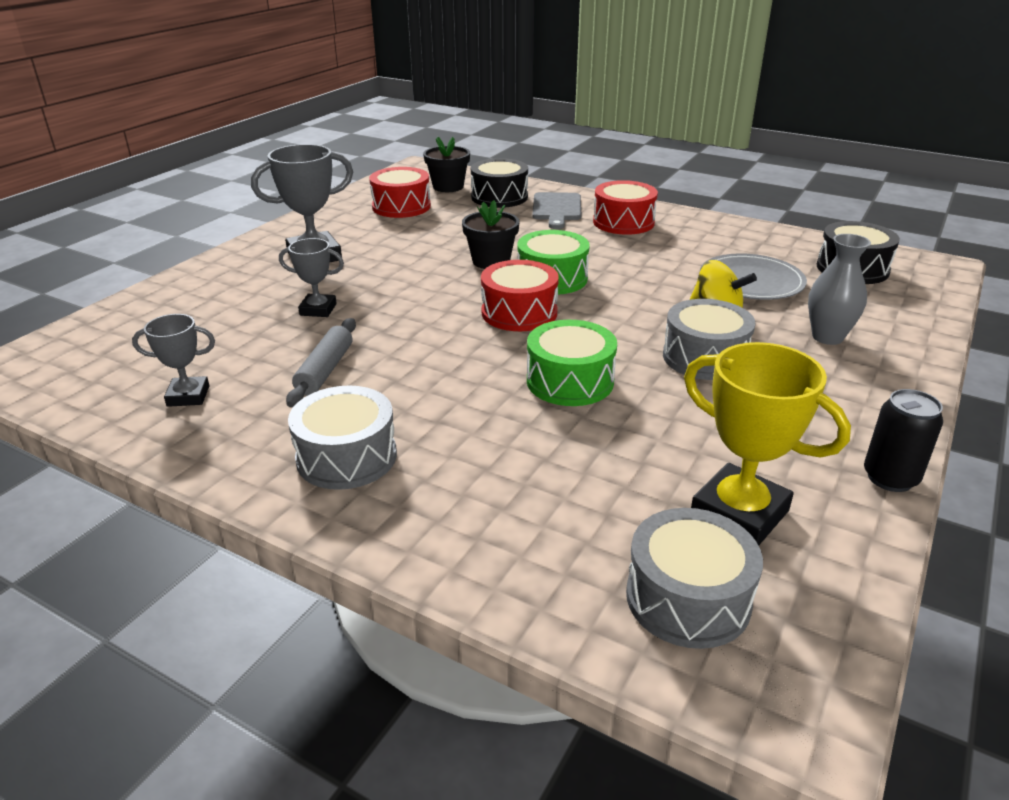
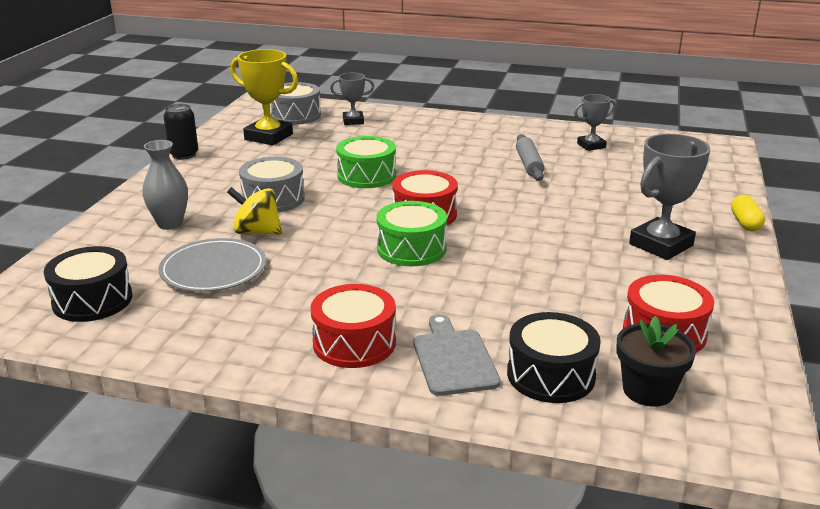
camera: 165 degrees right, 5 degrees down
grey trophy [279,238,344,317] -> grey trophy moved to [330,73,374,125]
grey drum [288,386,397,490] -> none
black flower pot [462,200,519,269] -> none
none -> yellow capsule [731,195,765,231]

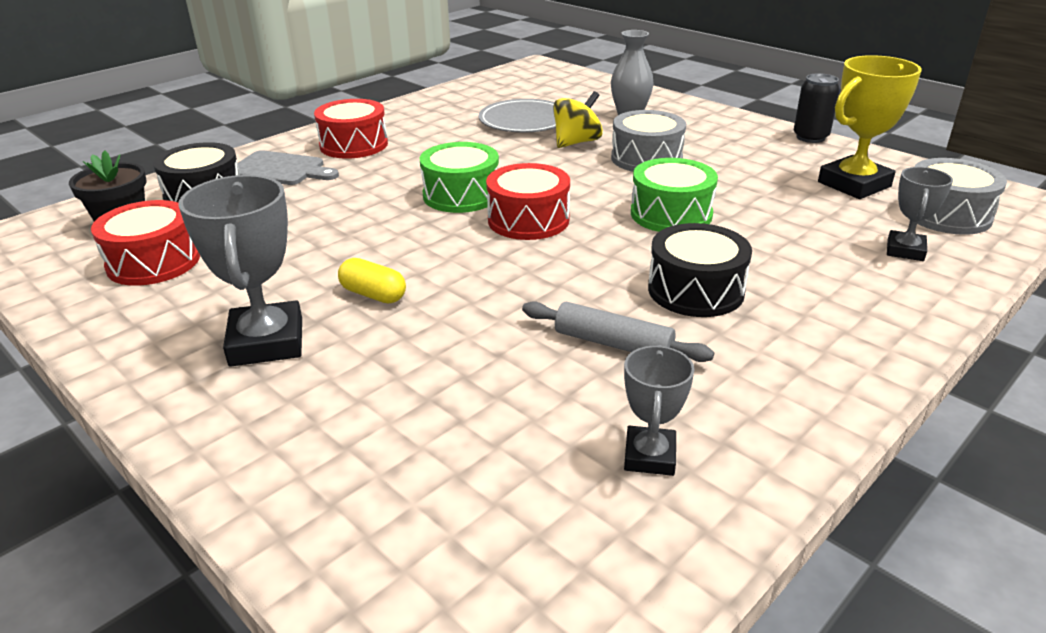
camera: 120 degrees right, 5 degrees up
black drum [44,246,133,322] -> black drum moved to [648,223,752,317]
yellow capsule [731,195,765,231] -> yellow capsule moved to [338,258,406,303]

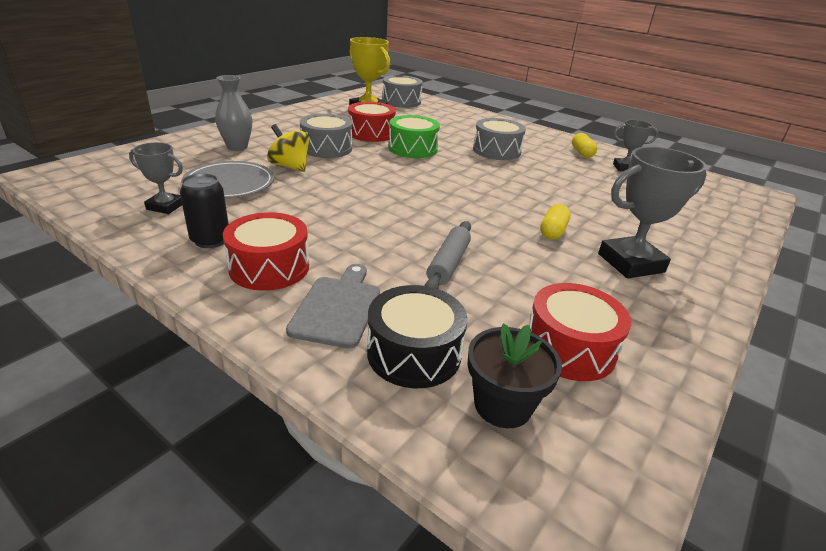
camera: 100 degrees left, 0 degrees up
green drum [420,142,499,213] -> none
red drum [486,163,570,240] -> red drum moved to [348,102,396,142]
grey rolling pin [522,301,714,362] -> grey rolling pin moved to [425,221,471,289]
black drum [648,223,752,317] -> grey drum [473,118,526,160]
black can [794,73,840,143] -> black can moved to [180,173,229,248]
grey trophy [887,167,953,261] -> grey trophy moved to [129,142,183,214]
none -> yellow capsule [572,133,597,158]

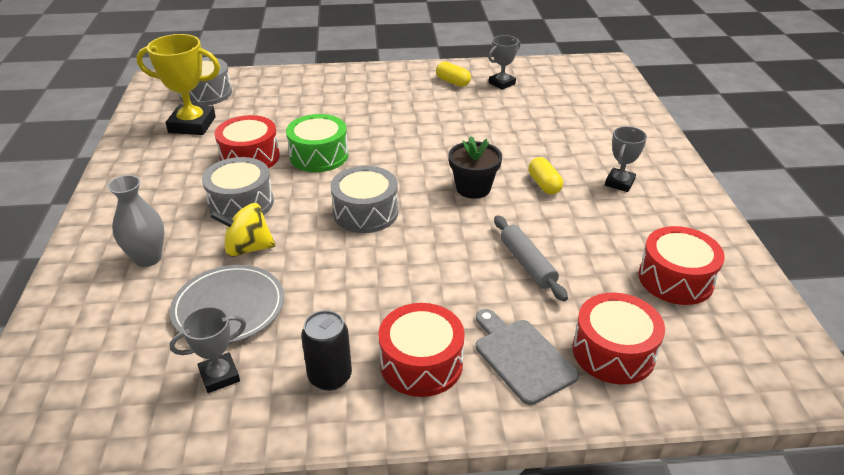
camera: 40 degrees left, 5 degrees up
black drum [367,285,467,388] -> red drum [573,292,665,384]
black flower pot [468,323,562,428] -> black flower pot moved to [449,136,502,199]
grey drum [473,118,526,160] -> grey drum moved to [330,166,398,233]
grey trophy [598,147,707,279] -> grey trophy [605,126,647,192], size x0.58

